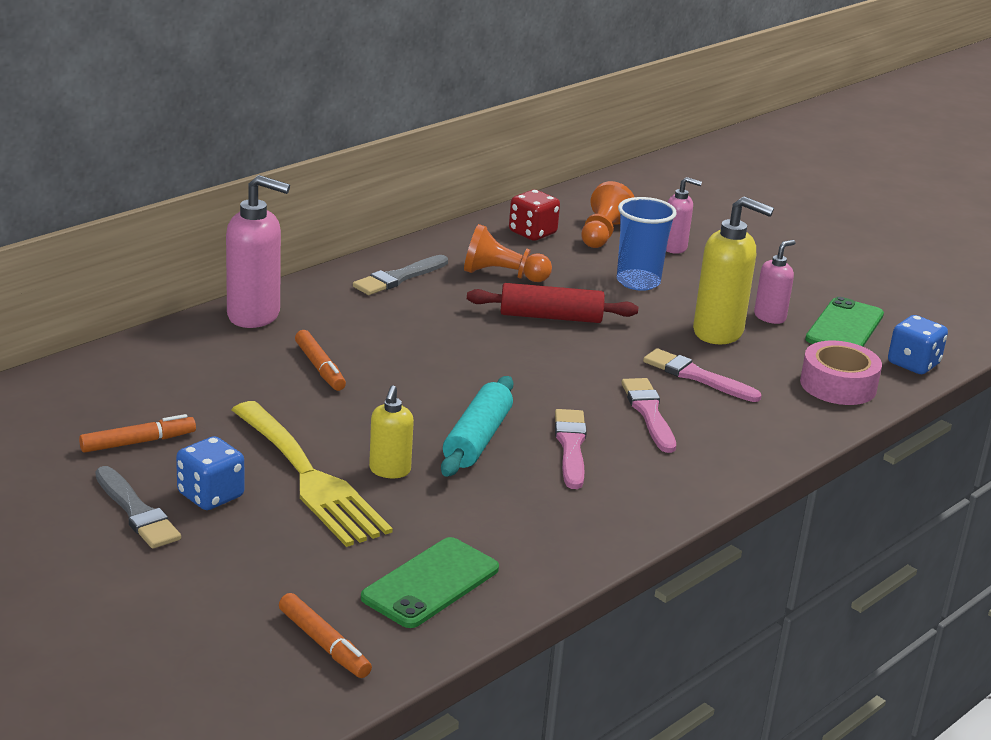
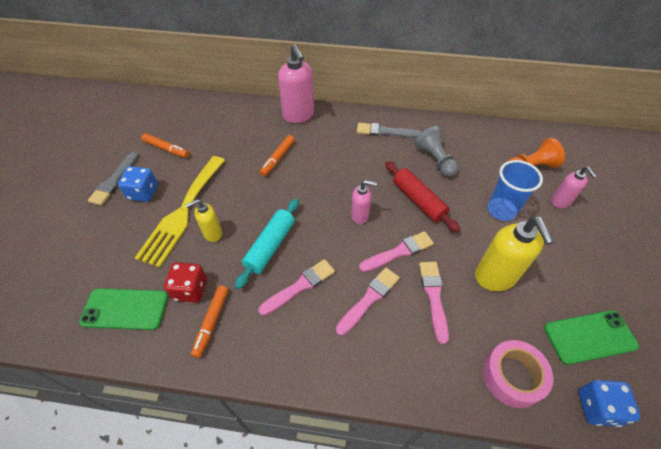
camera: 55 degrees right, 25 degrees up
orange marker [279,593,372,678] -> orange marker moved to [191,286,228,358]
turquoise rolling pin [441,376,513,477] -> turquoise rolling pin turned 45 degrees counterclockwise [235,199,299,289]
orange pawn [464,224,552,282] -> grey pawn [414,126,458,177]
red dice [509,190,560,241] -> red dice moved to [164,262,207,303]
pink soap dispenser [754,240,796,324] -> pink soap dispenser moved to [351,180,377,224]
none -> pink brush [359,231,434,272]

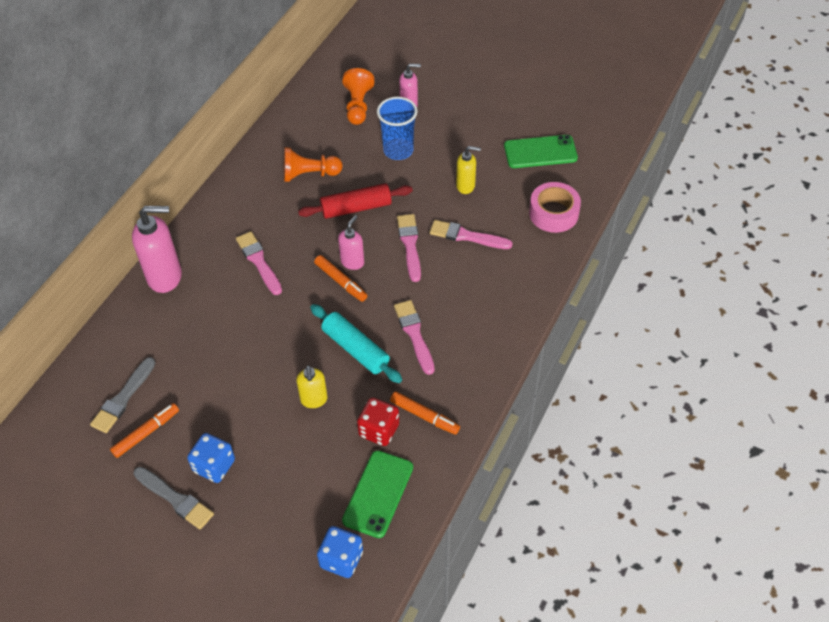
camera: 70 degrees left, 0 degrees up
yellow fork [135,156,225,267] -> none
orange marker [260,135,295,176] -> orange marker moved to [314,255,367,302]
pink brush [336,267,400,335] -> pink brush moved to [236,231,282,295]
grey brush [357,123,422,138] -> grey brush moved to [90,357,156,433]
grey pawn [414,126,458,177] -> orange pawn [284,147,342,182]
yellow soap dispenser [475,216,554,291] -> yellow soap dispenser [456,146,481,194], size x0.57
green phone [544,310,639,365] -> green phone turned 75 degrees clockwise [504,135,578,168]
blue dice [578,380,640,427] -> blue dice moved to [317,526,363,578]

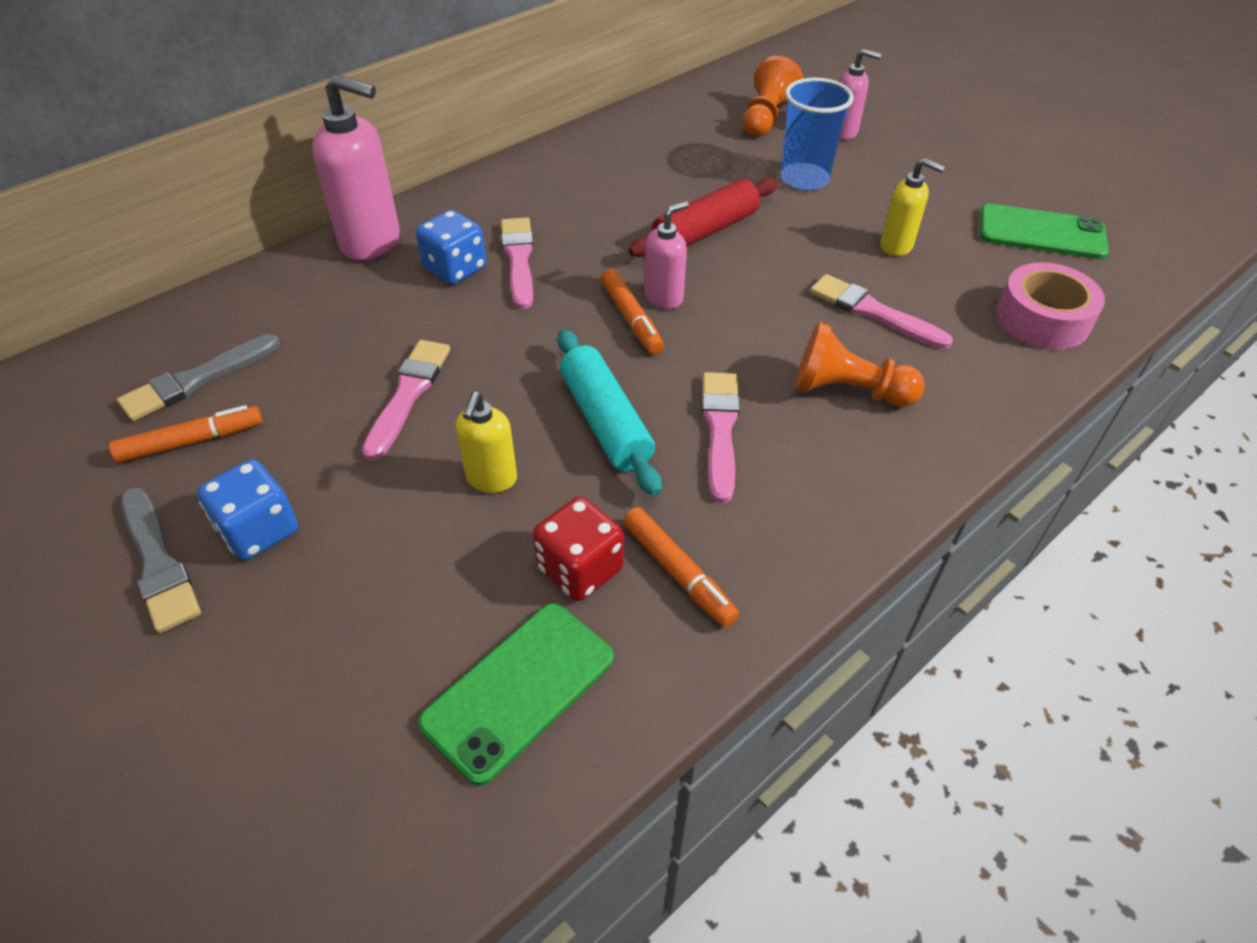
camera: 20 degrees right, 5 degrees down
orange pawn [284,147,342,182] -> orange pawn moved to [795,322,925,406]
red rolling pin [298,183,413,219] -> red rolling pin turned 45 degrees counterclockwise [628,178,778,257]
blue dice [317,526,363,578] -> blue dice moved to [416,210,486,285]
pink brush [397,214,421,282] -> pink brush moved to [362,340,450,461]

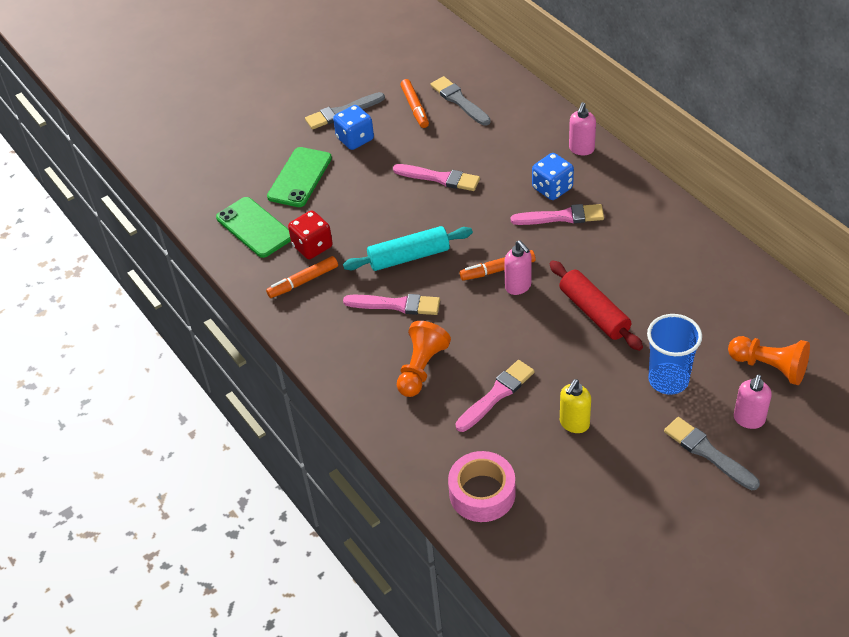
camera: 100 degrees right, 0 degrees up
pink soap dispenser [312,74,400,261] -> pink soap dispenser [569,102,596,155], size x0.57
yellow soap dispenser [456,392,517,493] -> none
green phone [980,204,1109,259] -> green phone moved to [267,147,332,207]
none -> grey brush [664,417,760,490]

